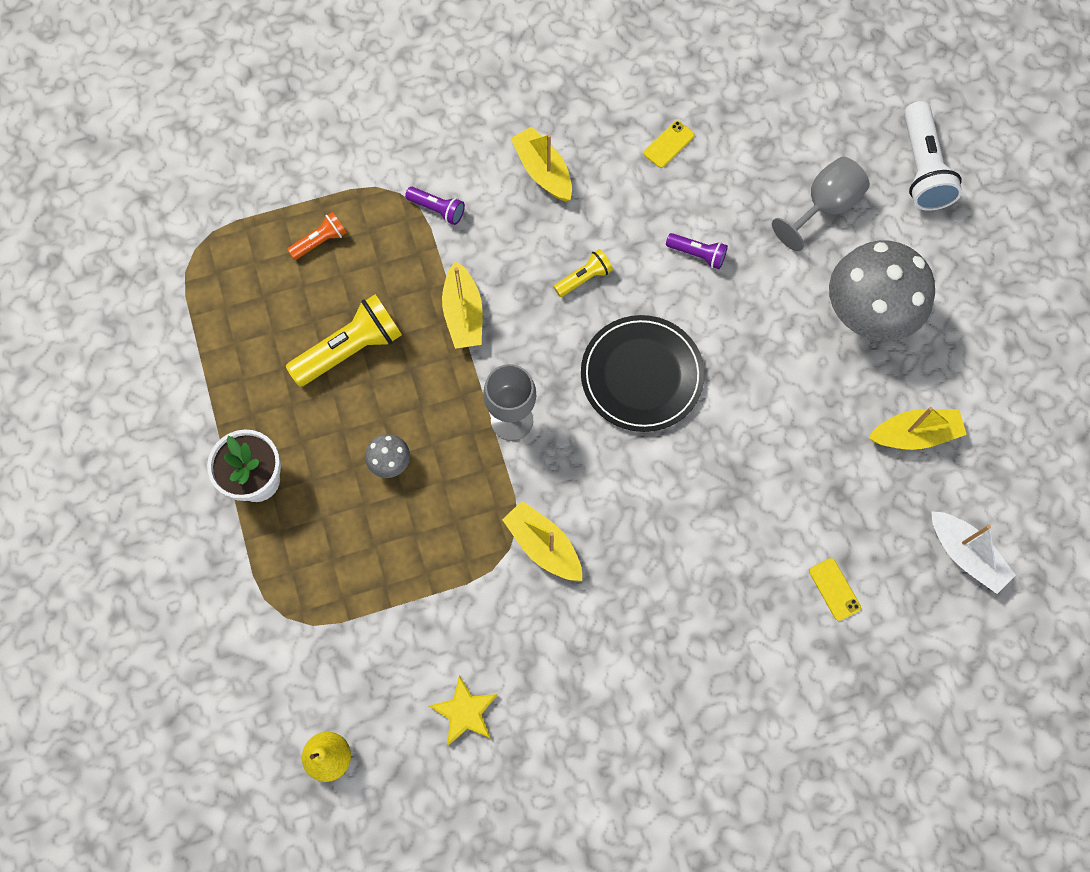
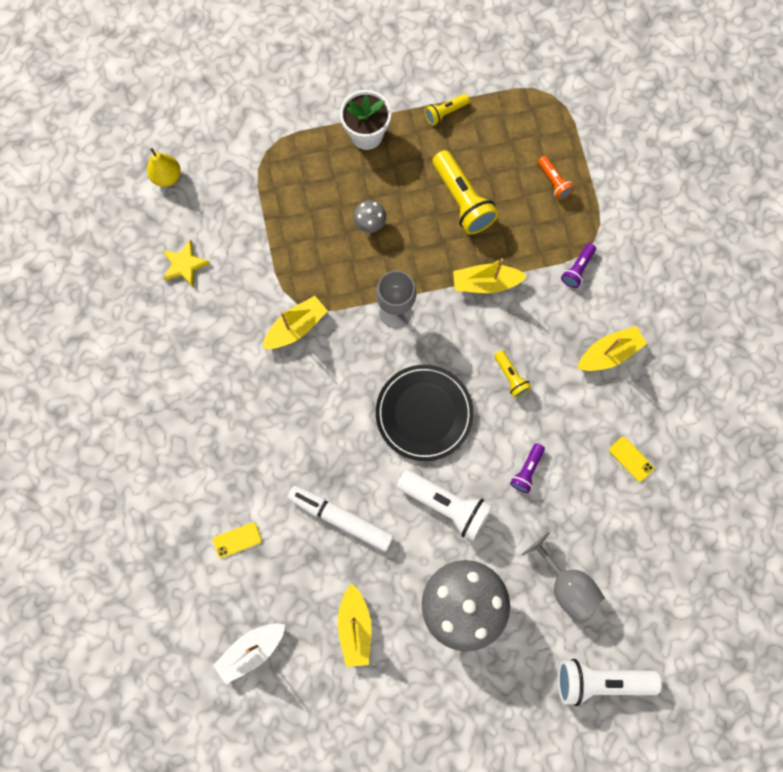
camera: 95 degrees right, 5 degrees up
none -> white marker [287,486,394,552]
none -> white flashlight [397,470,492,541]
none -> yellow flashlight [425,94,469,126]

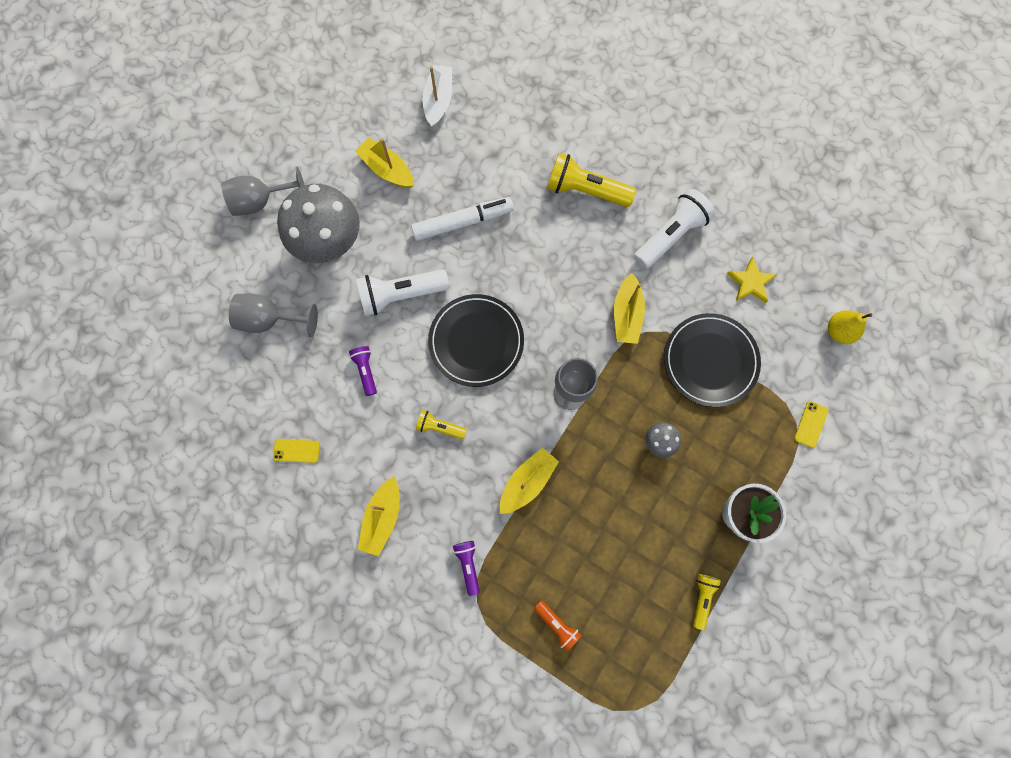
camera: 135 degrees right, 0 degrees up
yellow phone [213,522,262,558] -> yellow phone moved to [794,401,828,448]
yellow flashlight [432,150,499,235] -> yellow flashlight moved to [547,153,636,207]
orange flashlight [538,156,574,200] -> orange flashlight turned 150 degrees counterclockwise [534,600,582,652]
white flashlight [558,659,662,706] -> white flashlight moved to [634,189,715,269]
none -> grey goblet [221,166,305,216]
none -> black plate [664,313,761,407]

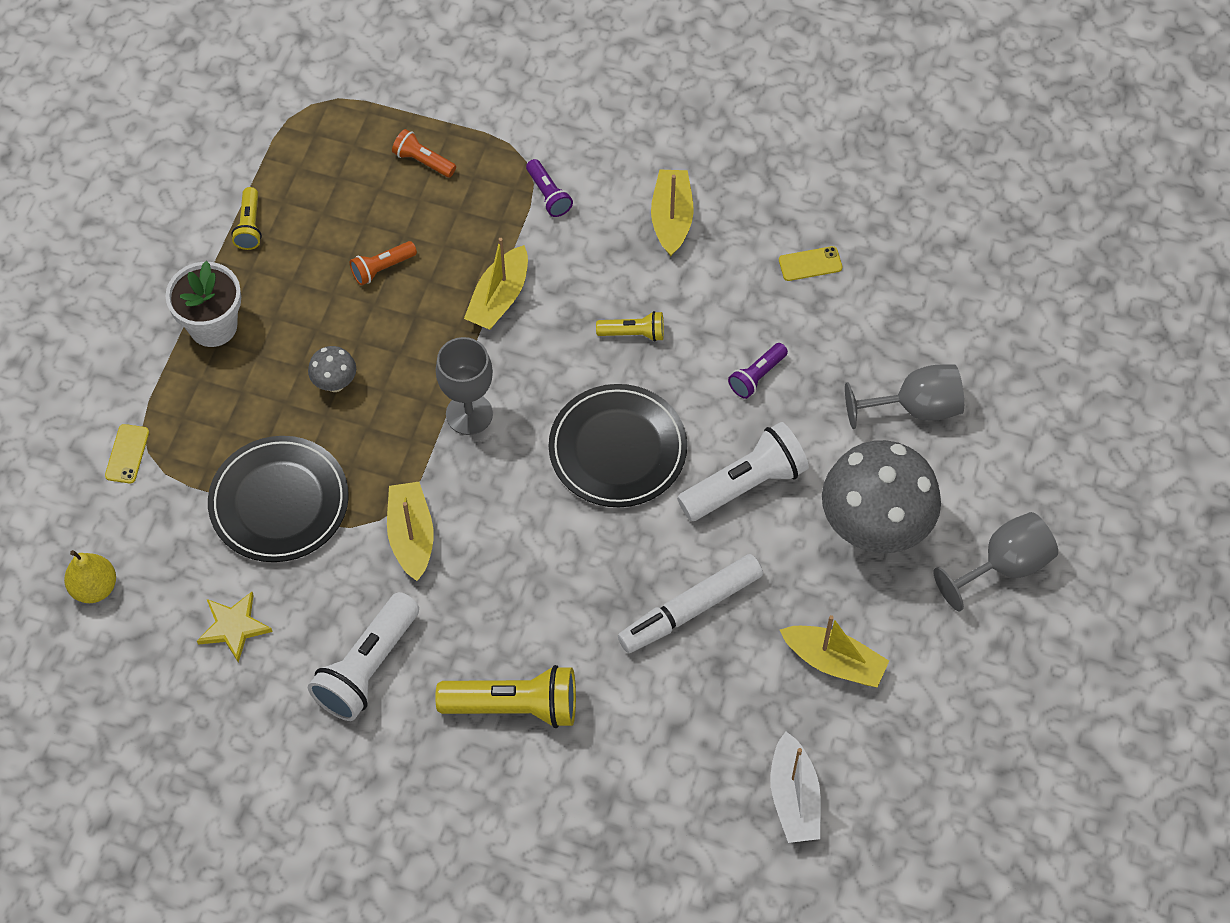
camera: 165 degrees right, 15 degrees down
purple flashlight [349,346,377,396] -> purple flashlight turned 75 degrees clockwise [728,343,788,399]
none -> orange flashlight [350,241,417,286]

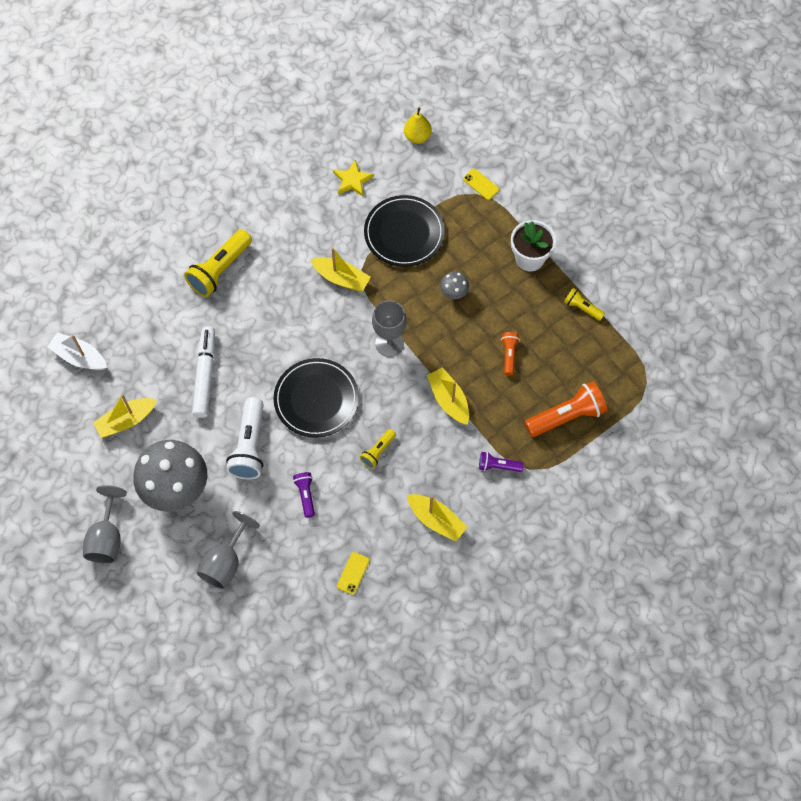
camera: 125 degrees right, 5 degrees up
white flashlight [308,592,419,721] -> none
orange flashlight [392,129,456,177] -> orange flashlight [525,381,607,437], size x1.87

